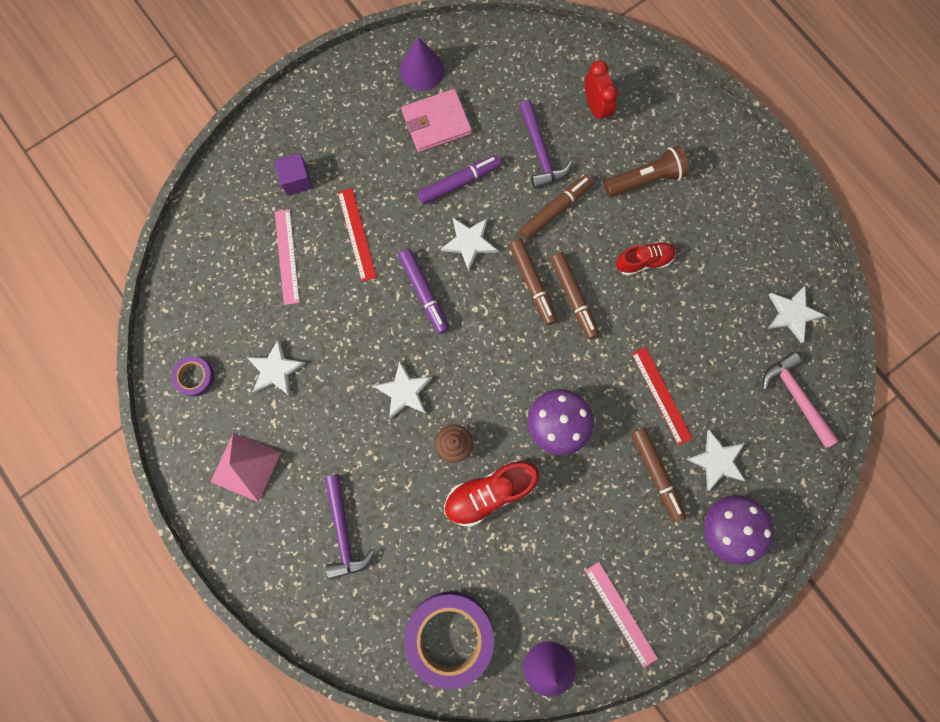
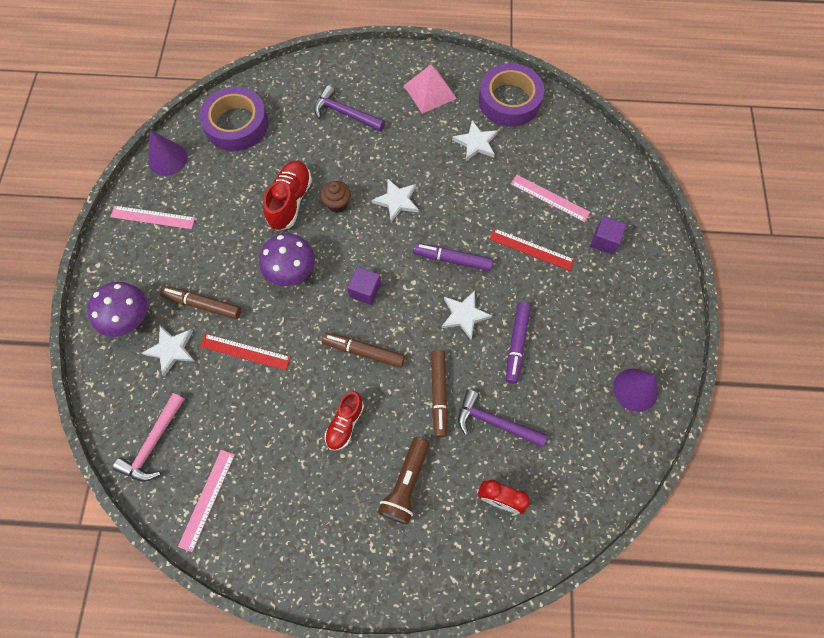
camera: 130 degrees right, 10 degrees down
purple tape [171,356,215,397] -> purple tape [479,63,544,127], size x2.10
pink wallet [402,89,472,152] -> none
brown marker [509,238,557,325] -> none
pink hammer [763,352,839,448] -> pink hammer turned 105 degrees clockwise [113,393,185,482]
white star [768,286,826,343] -> pink ruler [178,450,235,552]
none -> purple cube [347,267,381,305]

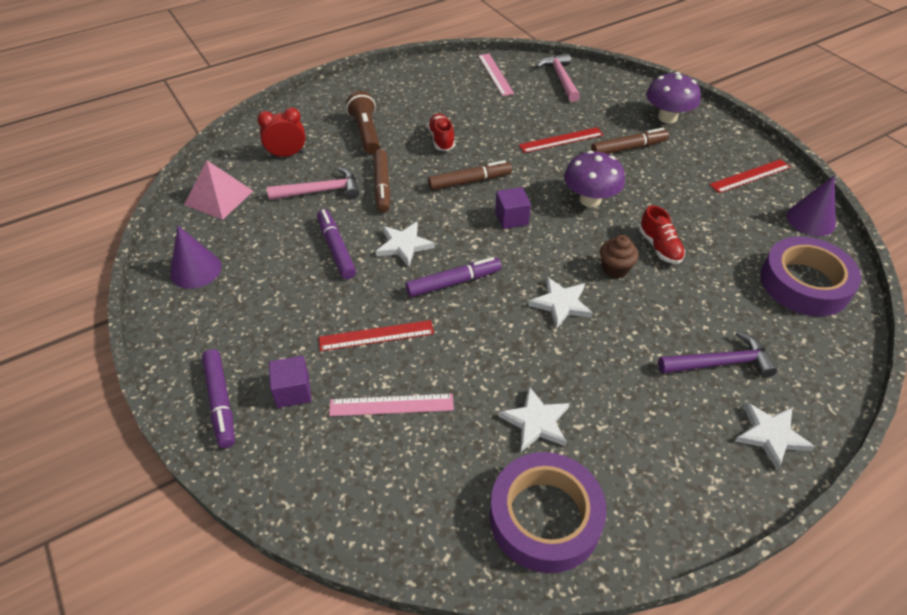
camera: 145 degrees right, 20 degrees down
pink ruler [110,206,195,229] -> red ruler [709,159,791,193]
white star [142,326,195,377] -> white star moved to [735,402,815,470]
red shoe [263,161,312,231] -> red shoe [639,205,685,264], size x0.66
pink pyramid [404,64,457,114] -> pink pyramid moved to [184,160,253,220]
brown marker [431,350,448,438] -> brown marker turned 150 degrees counterclockwise [374,149,390,213]
purple hammer [458,390,547,447] -> pink hammer [267,167,359,200]
none -> purple marker [202,349,235,448]

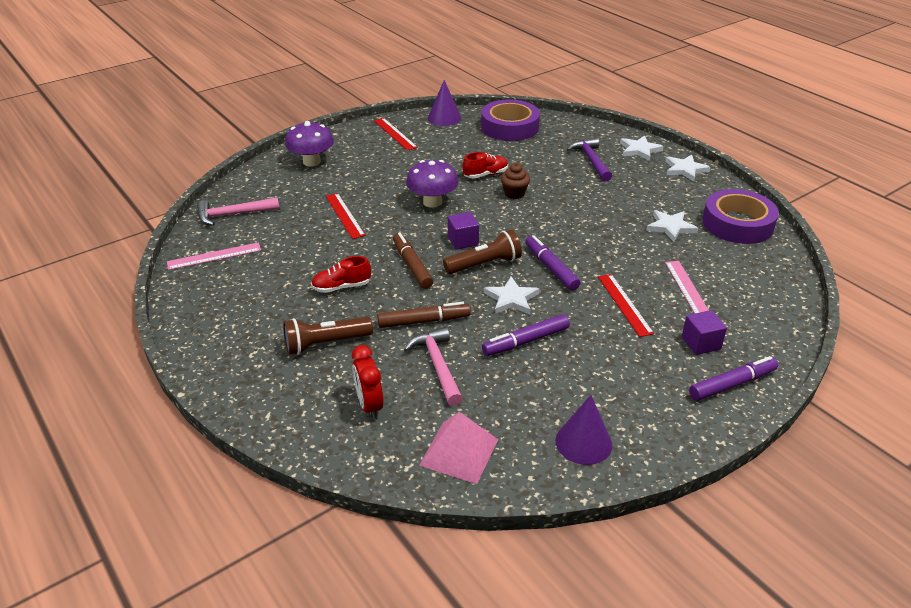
camera: 95 degrees left, 10 degrees down
white star [528,277,593,329] -> white star moved to [665,155,710,182]
brown marker [591,128,669,154] -> none
none -> brown flashlight [443,230,522,274]

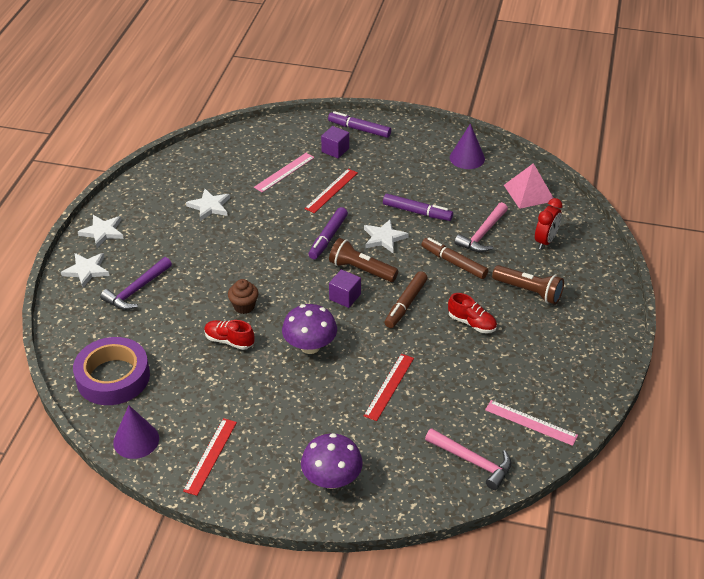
camera: 130 degrees left, 5 degrees up
purple tape [702,189,779,244] -> none

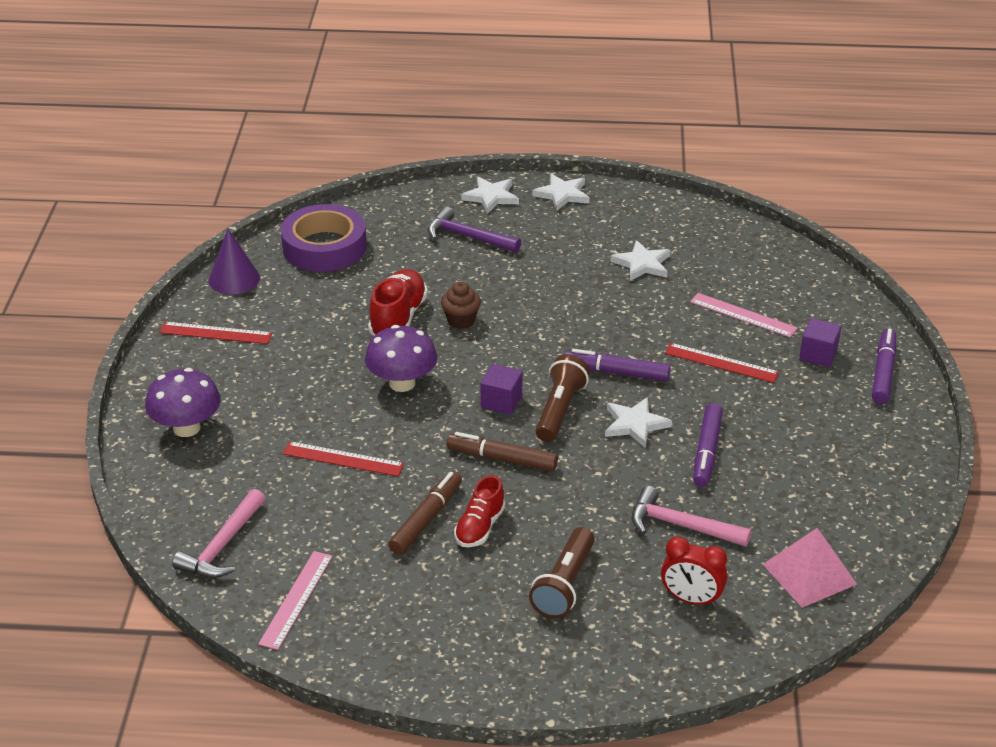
camera: 80 degrees right, 5 degrees down
red shoe [204,320,254,350] -> red shoe [368,269,428,336], size x1.51
brown marker [421,238,488,279] -> brown marker moved to [388,471,462,555]
purple cone [450,123,485,169] -> none

